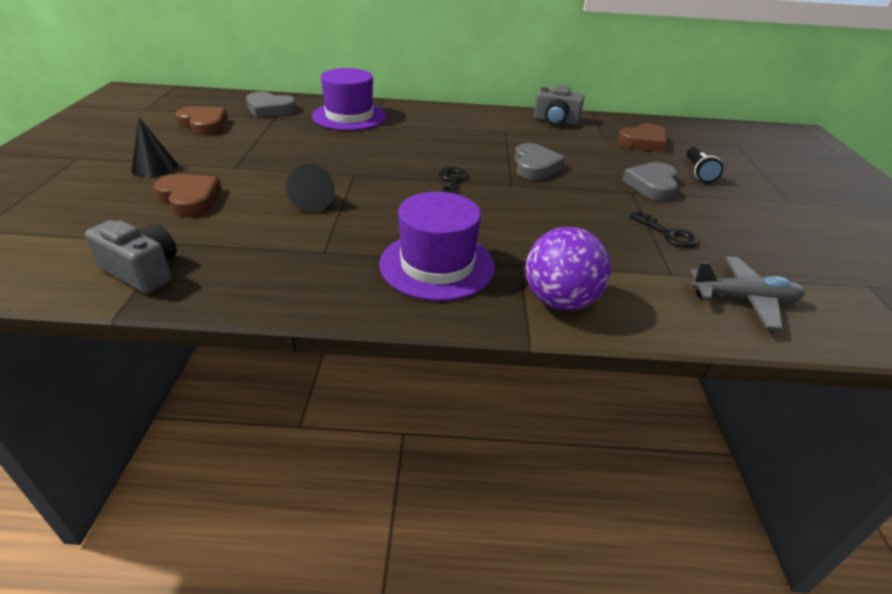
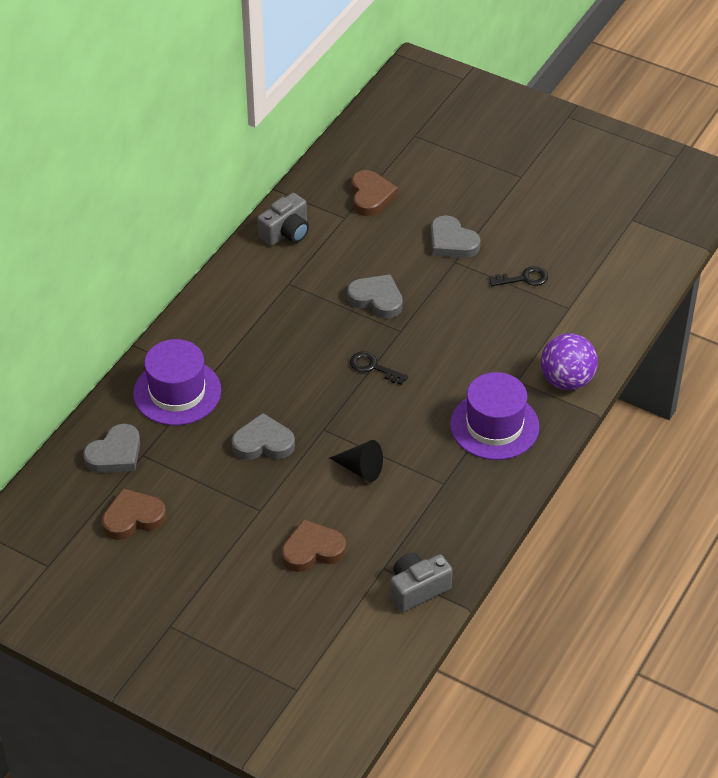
camera: 60 degrees left, 10 degrees up
black cone [131,117,178,177] -> none
black flashlight [687,147,723,183] -> none
grey plane [690,256,805,330] -> none
none -> grey heart [232,413,295,460]

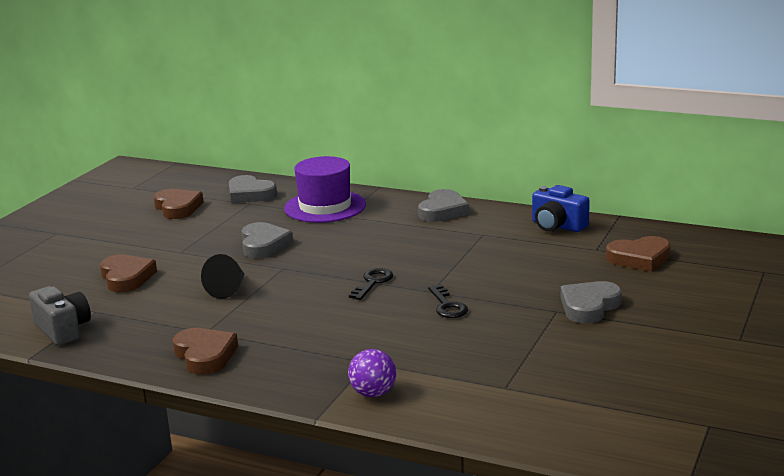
camera: 85 degrees right, 25 degrees down
grey camera [257,193,309,246] -> blue camera [532,185,590,232]
grey heart [347,274,403,319] -> grey heart moved to [418,189,469,222]
purple hat [450,372,540,460] -> none
black key [489,266,548,286] -> black key moved to [428,285,468,318]
purple ball [541,333,598,390] -> purple ball [348,349,396,397], size x0.65
none -> brown heart [173,328,238,375]

